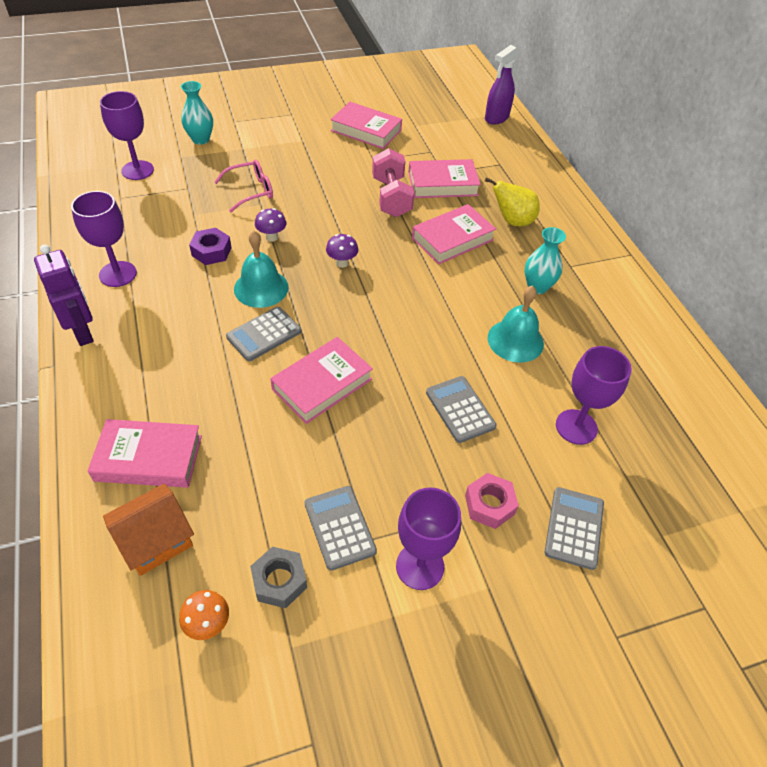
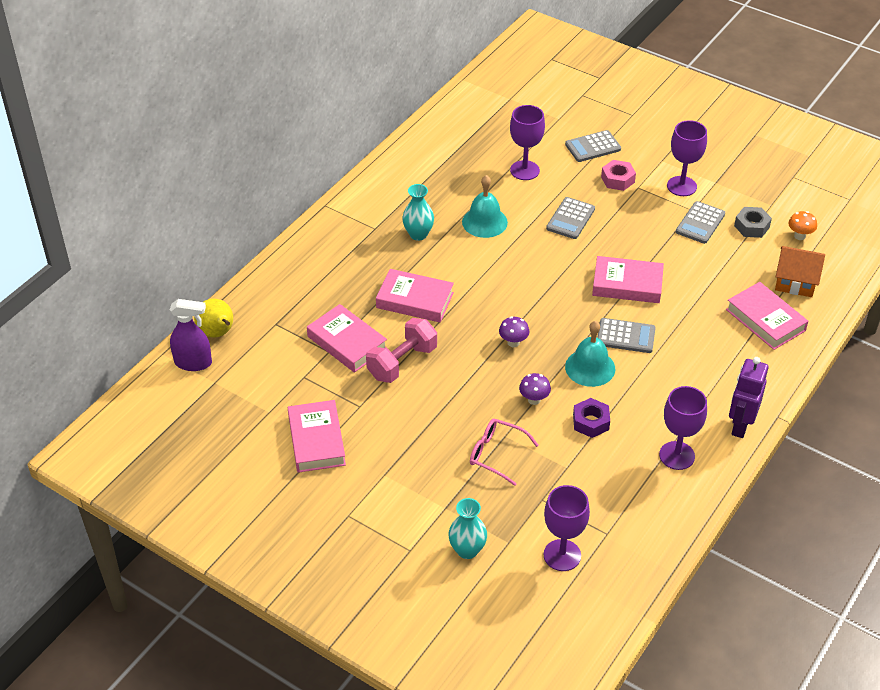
camera: 125 degrees left, 5 degrees down
yellow pear [485,177,540,226] -> yellow pear moved to [194,299,233,337]

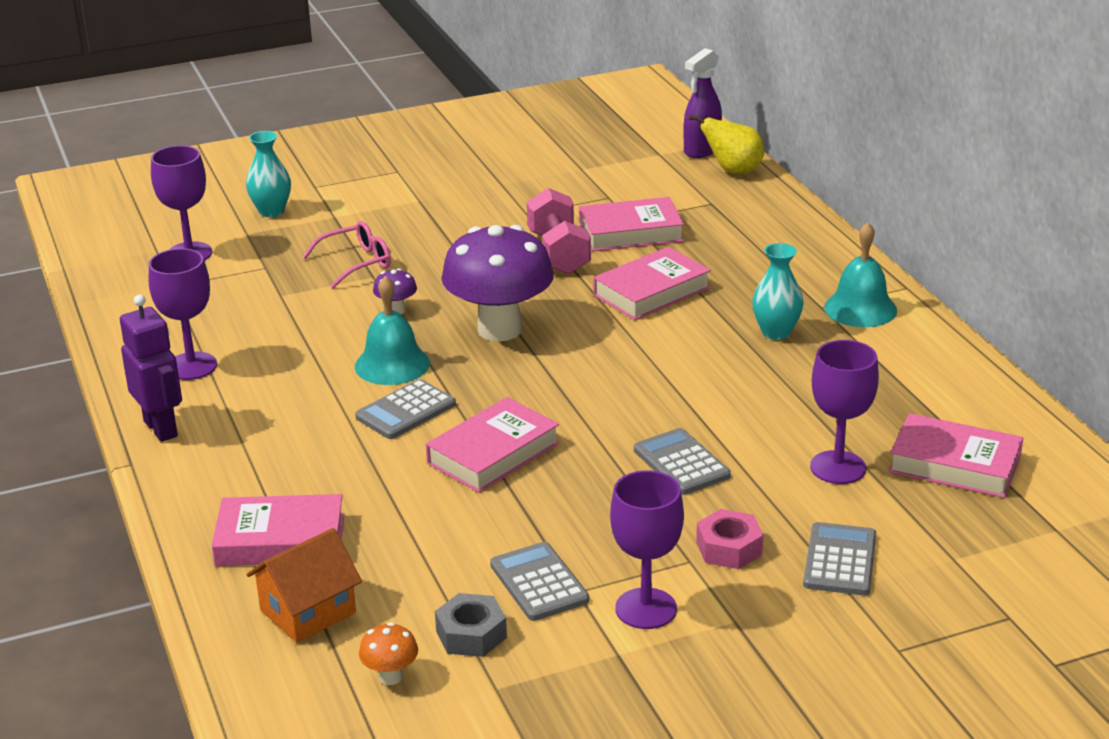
camera: 125 degrees right, 15 degrees down
pink book [288,400,346,473] -> pink book moved to [888,413,1023,498]
turquoise bell [462,175,508,238] -> turquoise bell moved to [824,222,897,327]
purple mushroom [499,316,529,347] -> purple mushroom [441,225,554,341], size x2.47
purple nut [573,398,610,438] -> none

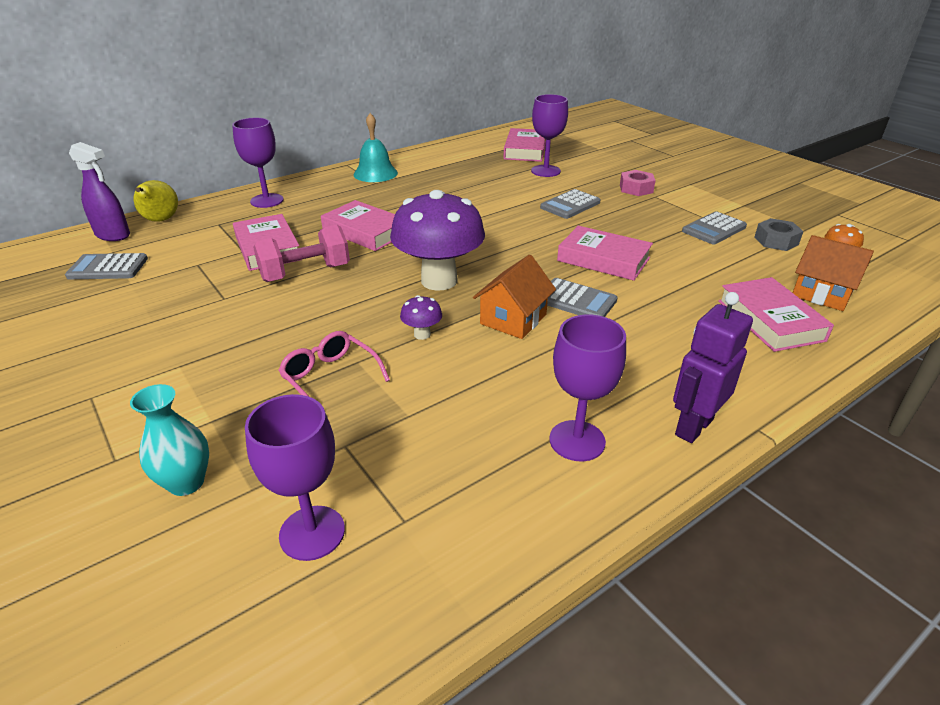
camera: 105 degrees left, 5 degrees up
turquoise bell [355,276,430,385] -> orange house [473,255,556,339]
purple goblet [610,470,684,629] -> purple goblet moved to [232,118,284,208]
turquoise vase [752,243,804,340] -> none
grey calculator [803,522,876,596] -> grey calculator moved to [65,253,148,279]

